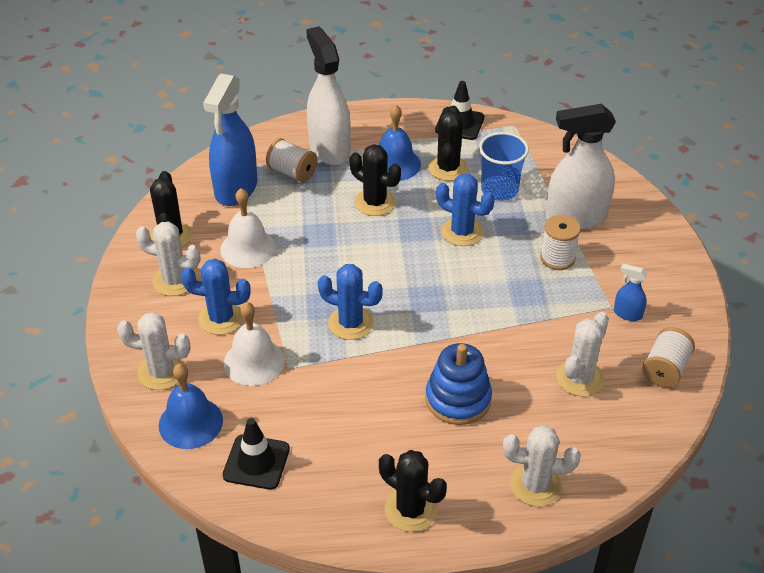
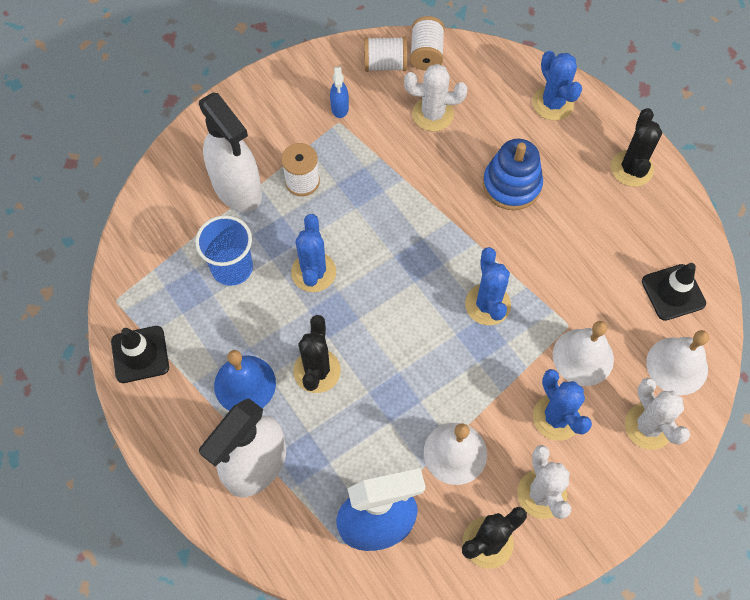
camera: 120 degrees left, 20 degrees up
blue bell [159,364,223,449] -> white bell [646,330,709,395]
white spool [266,138,317,182] -> white spool moved to [410,16,445,71]
black cactus [428,106,468,181] -> none
white cactus [503,425,581,506] -> blue cactus [532,50,582,120]

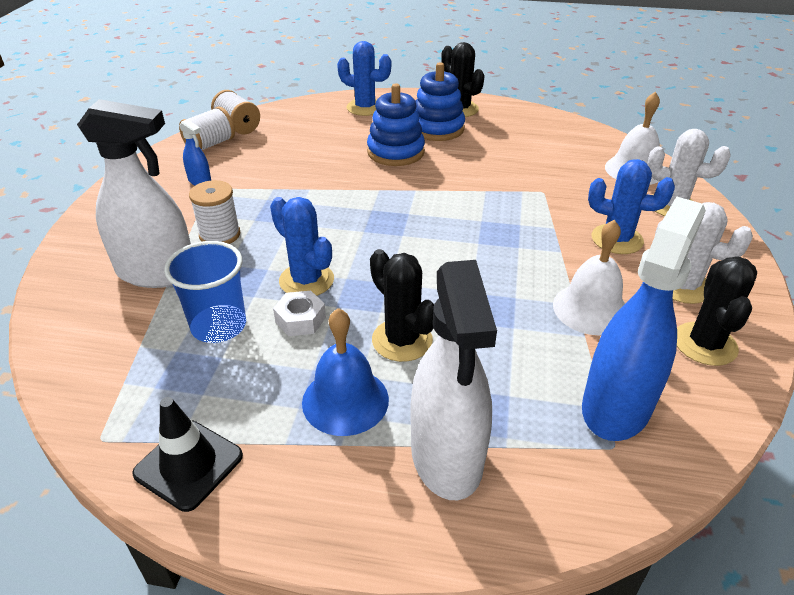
camera: 45 degrees left, 25 degrees down
white cactus [404,64,467,131] -> none
blue cactus [465,247,511,325] -> none
white bell [553,321,614,386] -> none
black traffic cone [642,263,706,321] -> none
none -> white nut [273,291,326,336]
none -> blue stacking toy [416,62,465,141]

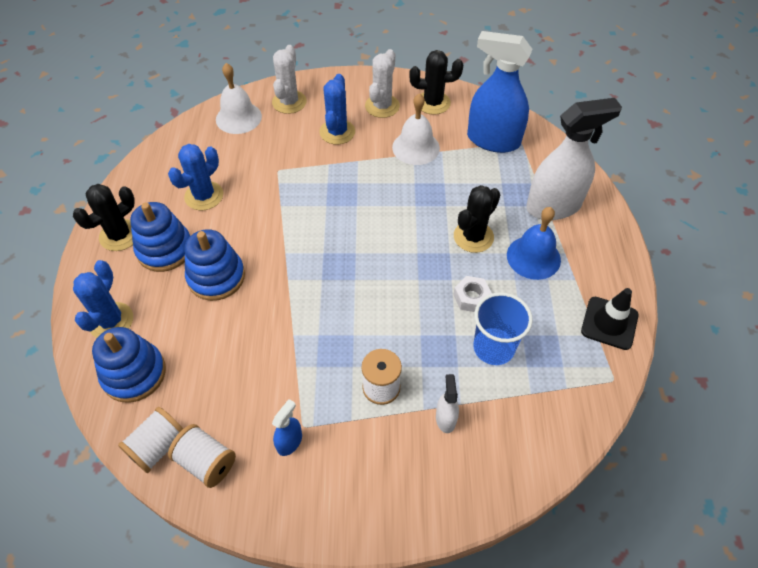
camera: 100 degrees left, 15 degrees up
white spray bottle [77,99,191,288] -> white spray bottle [436,374,459,433], size x0.44
blue cactus [270,197,334,296] -> blue cactus moved to [168,144,223,210]
none -> blue stacking toy [92,327,166,403]

